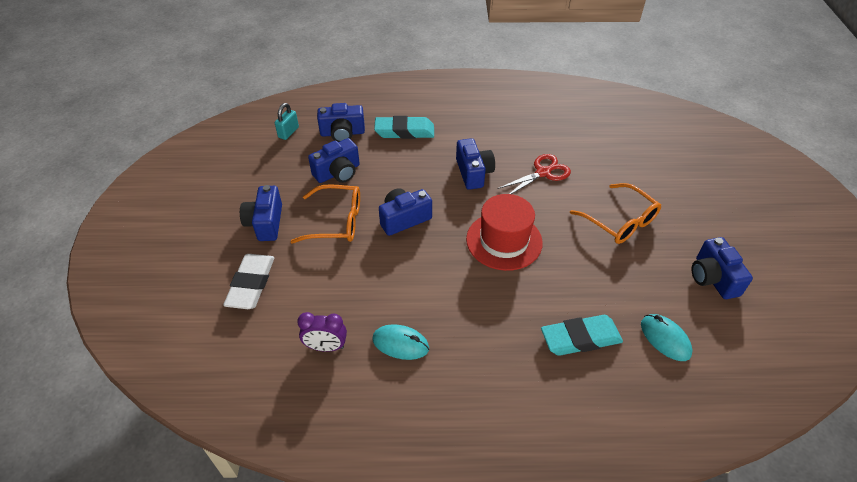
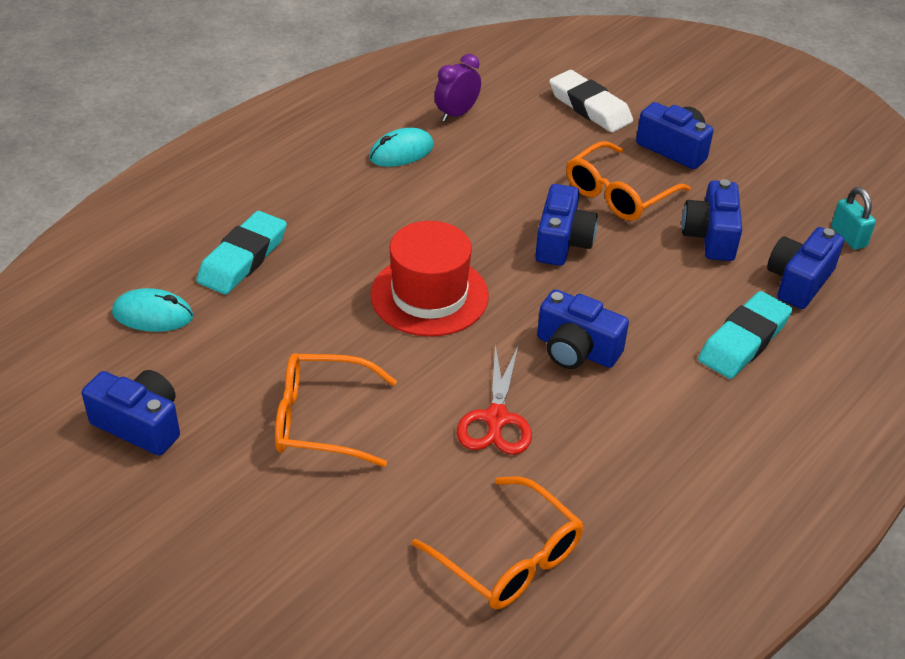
camera: 130 degrees right, 5 degrees down
none -> orange glasses [412,476,584,610]

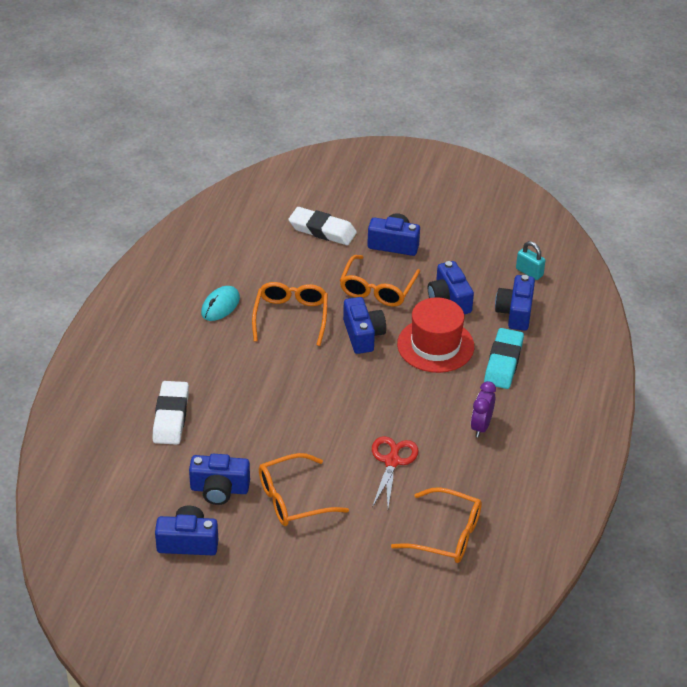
camera: 25 degrees left, 0 degrees up
turquoise mouse [112,288,193,332] -> none
turquoise eraser [196,211,287,295] -> white eraser [152,381,189,445]
red hat [370,221,489,337] -> red hat moved to [397,297,474,373]
purple clock [435,54,481,122] -> purple clock moved to [471,381,496,437]
red scissors [457,345,532,455] -> red scissors turned 150 degrees counterclockwise [372,436,419,507]
blue camera [537,289,629,369] -> blue camera moved to [189,454,250,505]
none -> orange glasses [252,282,328,346]

